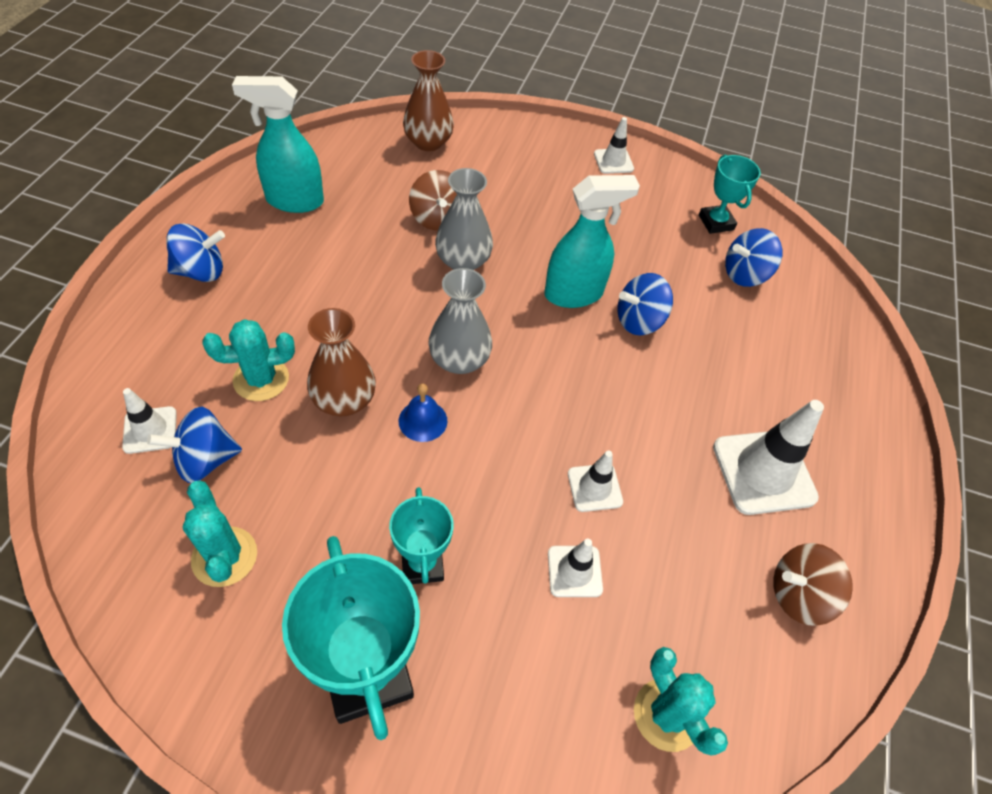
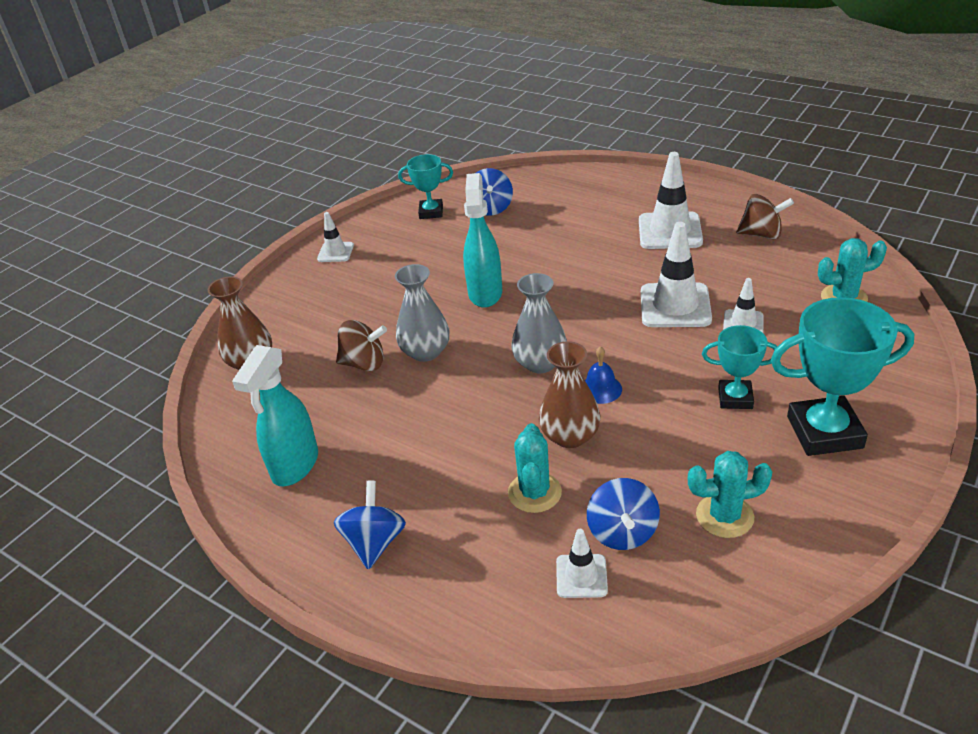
camera: 65 degrees left, 15 degrees down
white traffic cone [568,451,623,512] -> white traffic cone [641,222,712,327], size x1.82
blue spinning top [617,273,673,335] -> none
brown spinning top [773,543,853,626] -> brown spinning top turned 90 degrees counterclockwise [736,194,794,240]

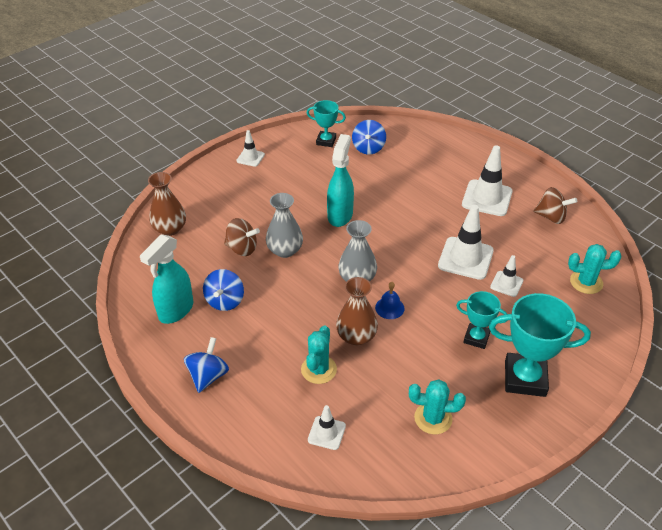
camera: 10 degrees right, 5 degrees up
blue spinning top [587,478,660,550] -> blue spinning top moved to [203,269,244,311]

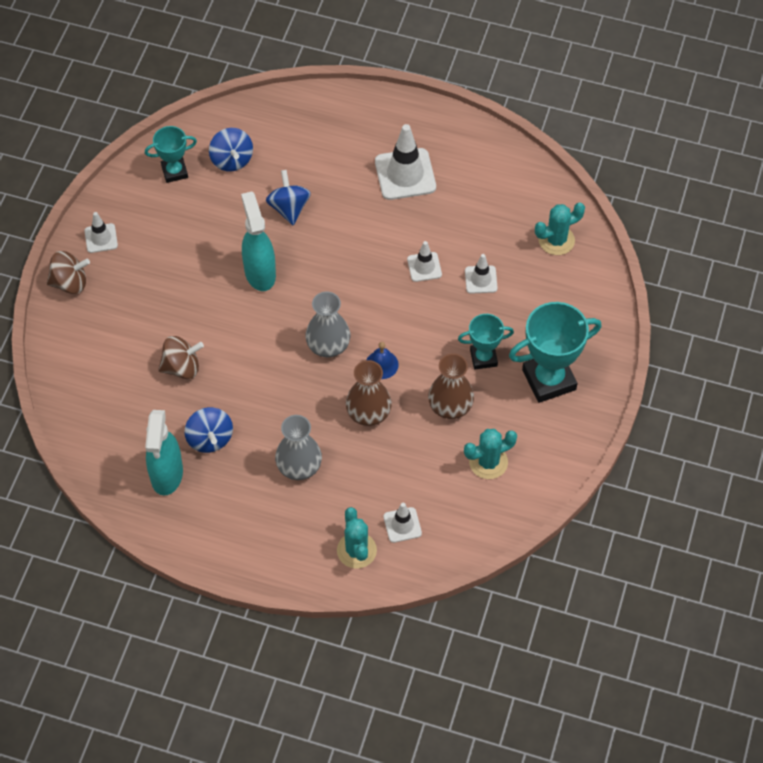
camera: 30 degrees left, 15 degrees up
brown vase [148,172,186,236] -> brown vase moved to [428,353,474,419]
blue spinning top [184,337,229,393] -> blue spinning top moved to [266,170,311,225]
grey vase [266,193,303,258] -> grey vase moved to [275,415,322,480]
turquoise cactus [301,325,337,384] -> turquoise cactus moved to [337,507,377,569]
white traffic cone [438,205,494,280] -> white traffic cone [407,241,442,282], size x0.55
brown spinning top [533,187,577,224] -> brown spinning top moved to [47,251,90,294]

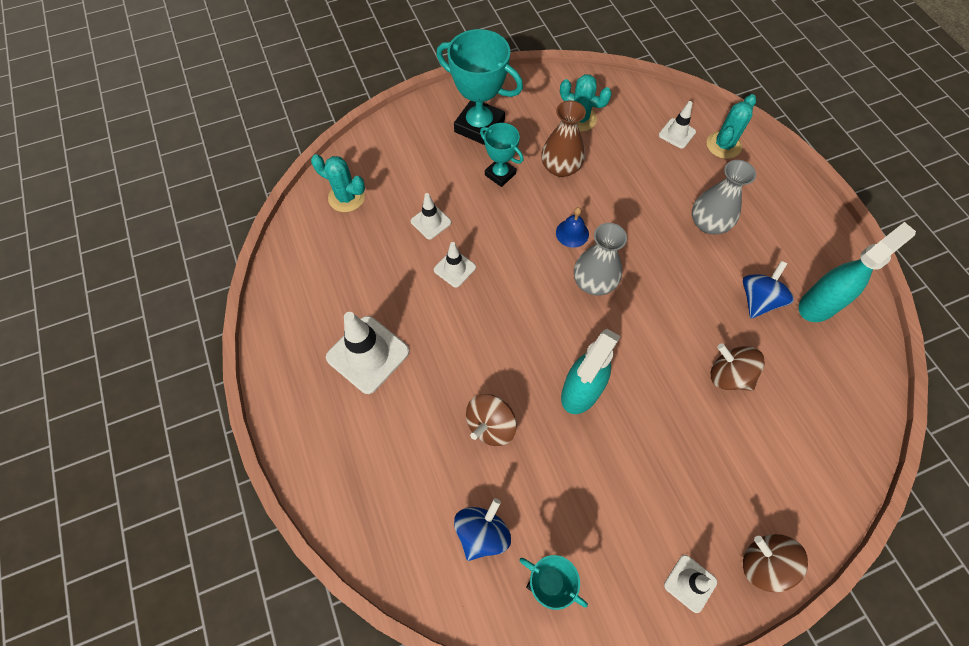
camera: 130 degrees left, 5 degrees up
blue spinning top [266,170,311,225] -> brown spinning top [466,394,517,446]
brown vase [346,360,392,426] -> none

